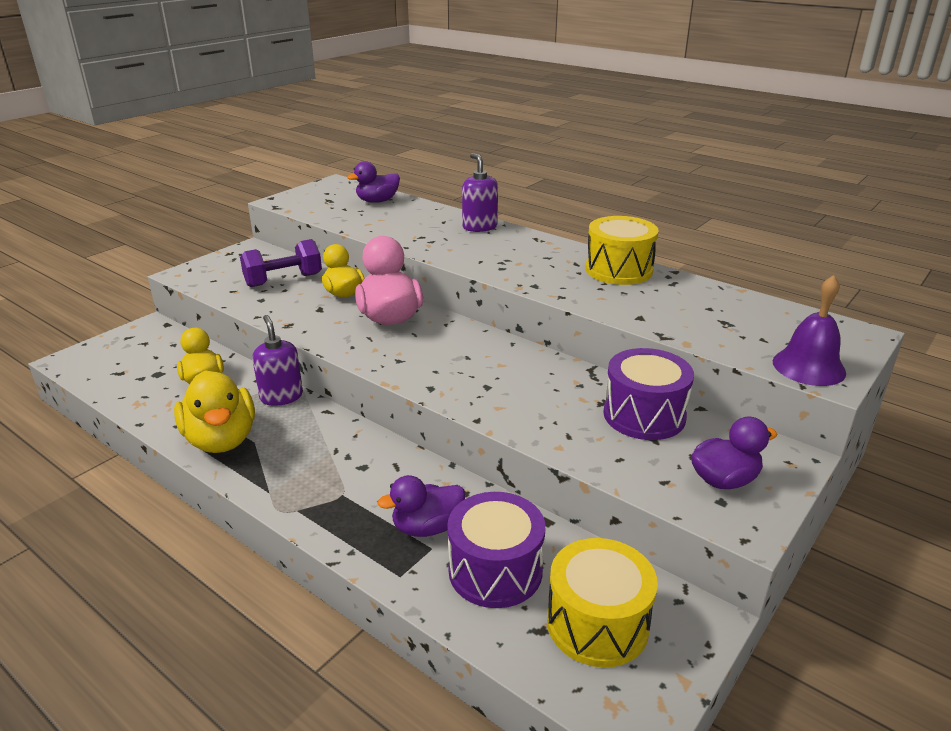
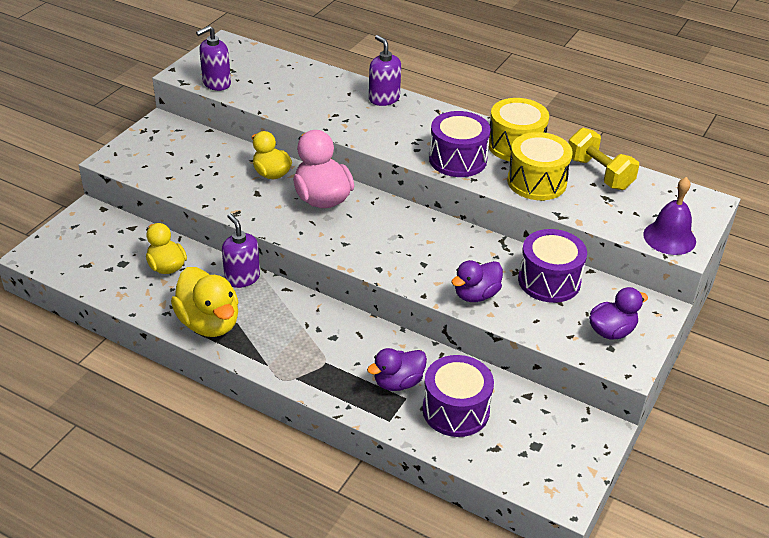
camera: 10 degrees left, 10 degrees up
purple dumbbell [240,239,322,287] -> none
purple duck [347,161,400,203] -> purple duck moved to [451,260,503,302]
yellow drum [547,538,658,668] -> yellow drum moved to [507,132,573,200]
none -> purple soap dispenser [196,26,231,91]
none -> purple drum [429,111,491,177]
none -> yellow dumbbell [568,128,639,190]

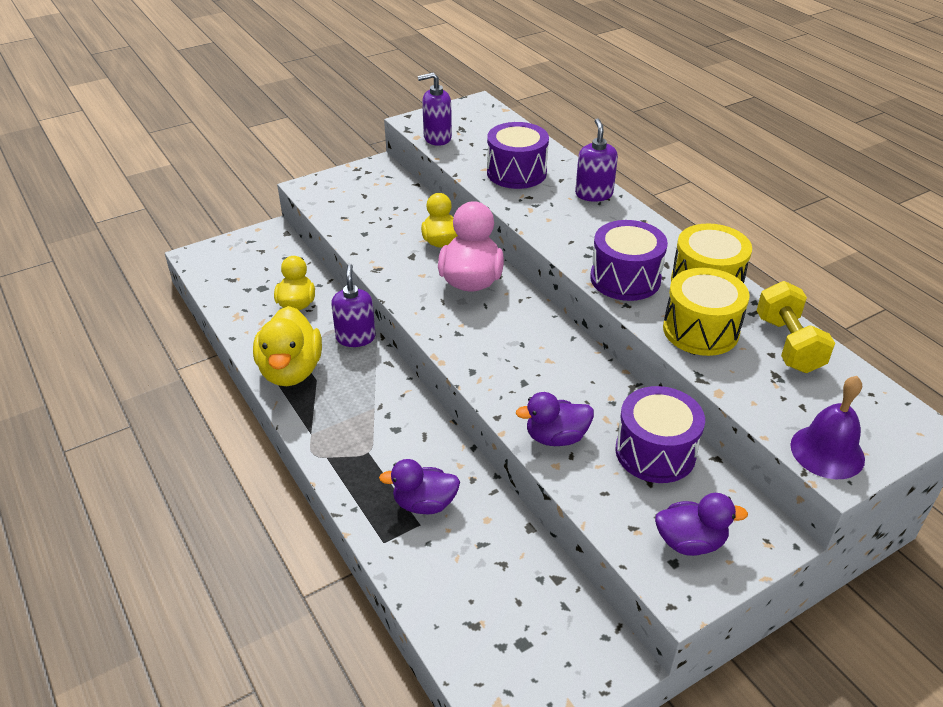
camera: 30 degrees right, 0 degrees up
purple drum [422,355,494,437] -> purple drum moved to [487,122,549,189]

